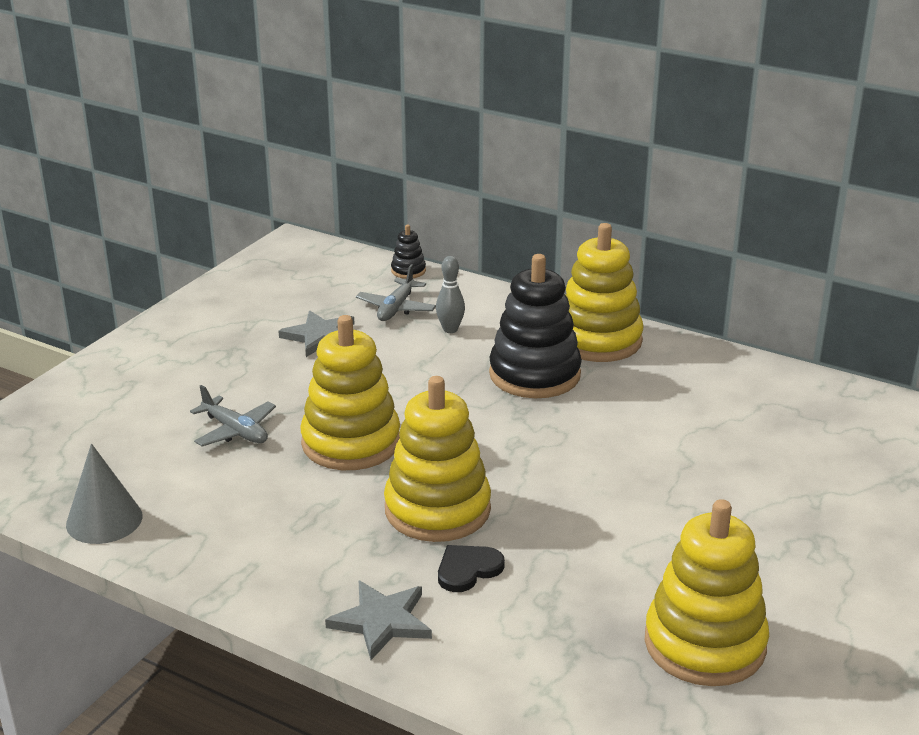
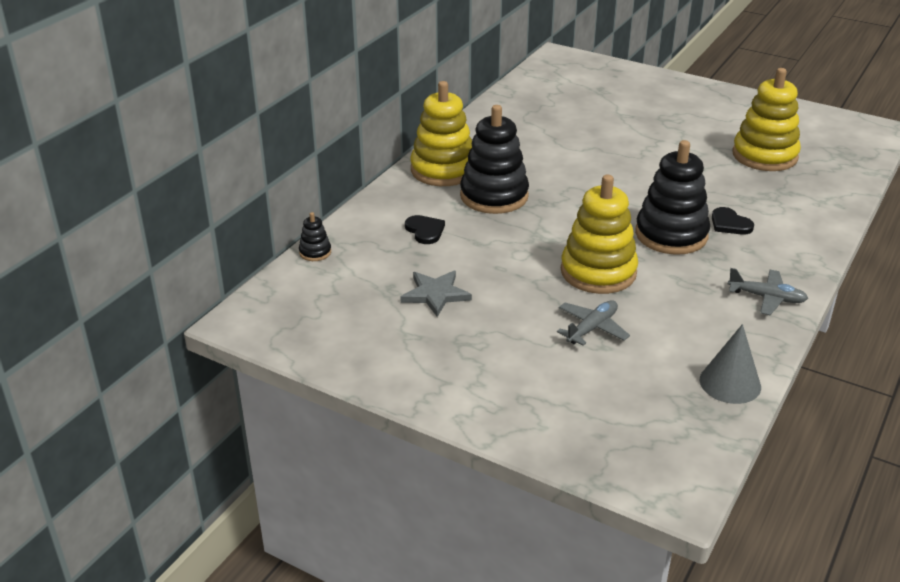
camera: 90 degrees left, 5 degrees up
grey star [325,581,432,660] -> none
grey plane [356,264,436,321] -> grey plane moved to [728,268,808,315]
yellow stacking toy [384,376,491,542] -> black stacking toy [635,140,710,255]
grey bowling pin [436,256,465,333] -> black heart [405,215,445,244]

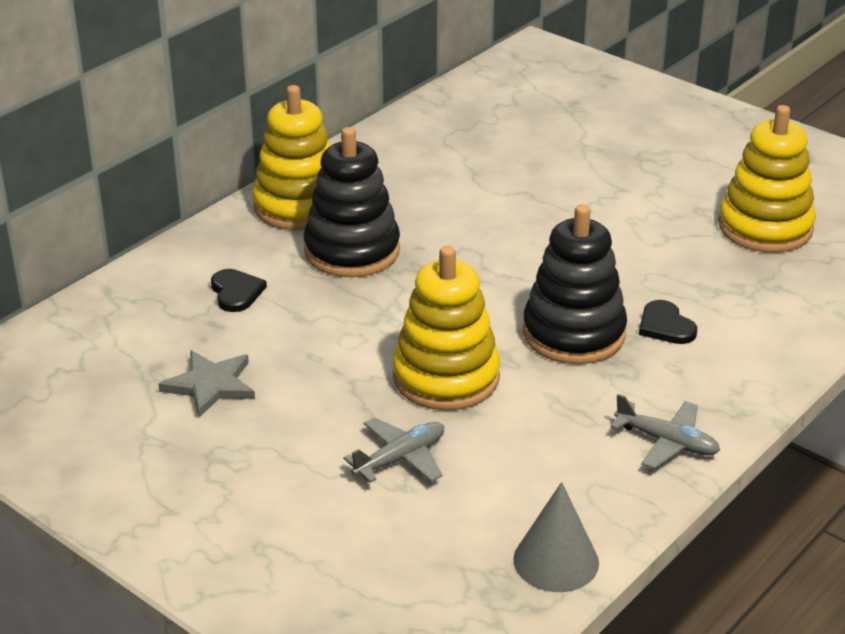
camera: 10 degrees right, 0 degrees up
black stacking toy [299,212,331,261] -> none

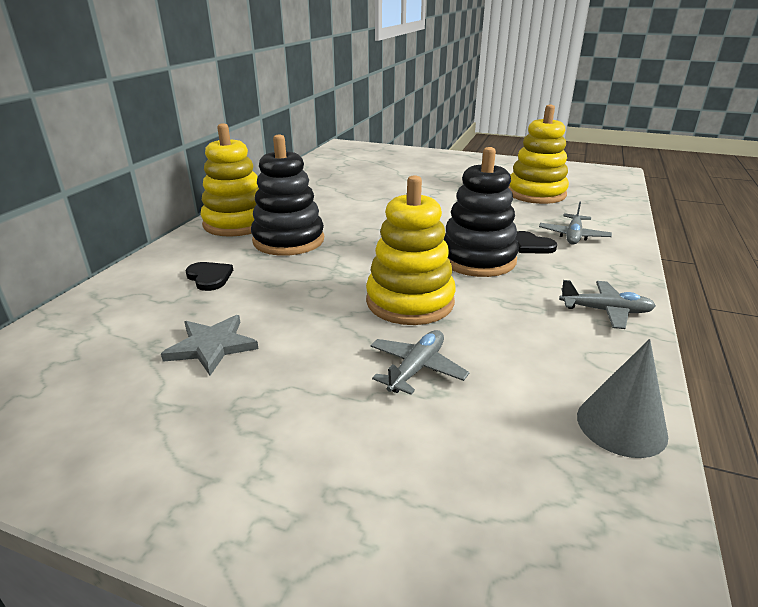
camera: 20 degrees left, 5 degrees down
none -> grey plane [539,201,612,245]

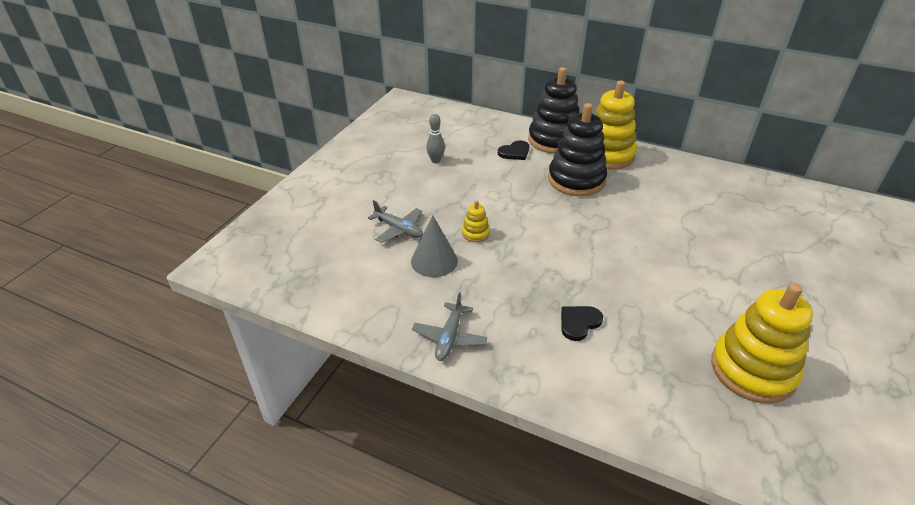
camera: 95 degrees right, 10 degrees up
grey star [161,315,258,375] -> grey bowling pin [426,114,445,163]
yellow stacking toy [366,175,456,325] -> yellow stacking toy [462,200,490,242], size x0.43
black stacking toy [444,147,519,277] -> black stacking toy moved to [528,67,579,154]
grey plane [539,201,612,245] -> none
grey cone [577,339,668,458] -> grey cone moved to [411,215,458,277]

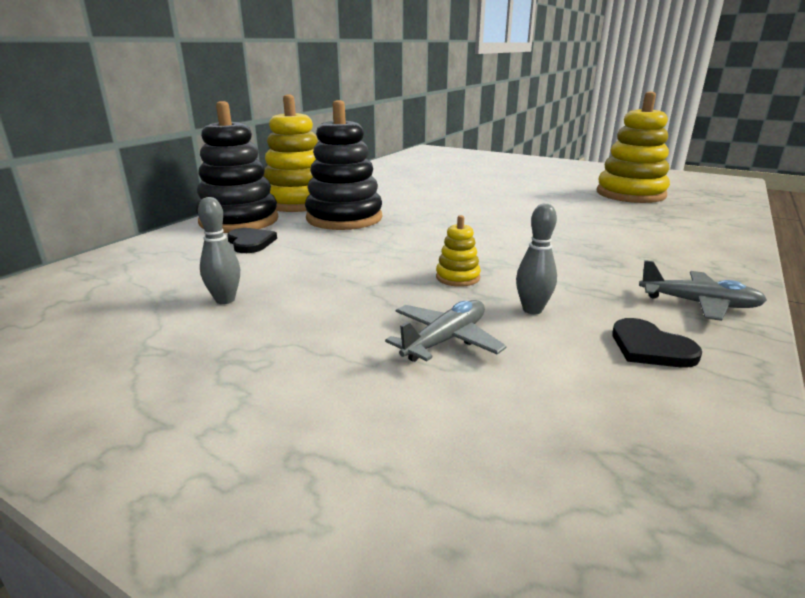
camera: 85 degrees left, 15 degrees down
grey cone [411,215,458,277] -> grey bowling pin [516,204,557,314]
black heart [561,306,603,341] -> black heart moved to [612,318,702,368]

